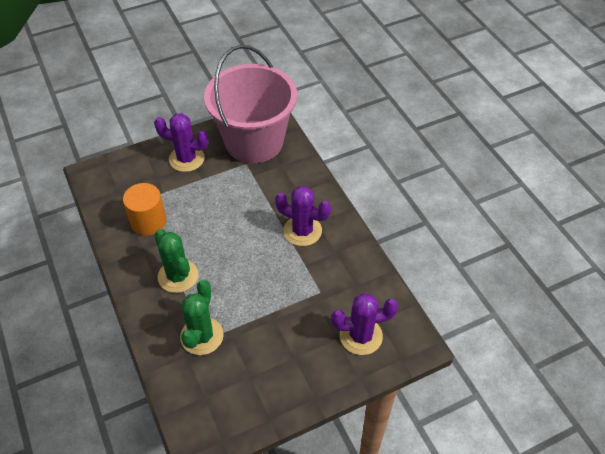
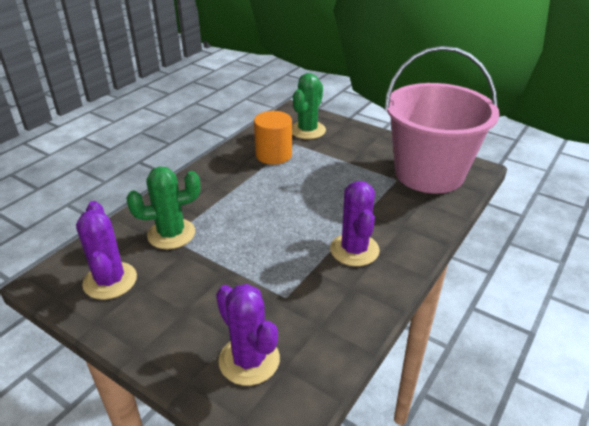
camera: 60 degrees right, 15 degrees down
purple cactus [154,113,209,172] -> purple cactus moved to [76,201,137,300]
green cactus [154,229,198,293] -> green cactus moved to [292,73,326,139]

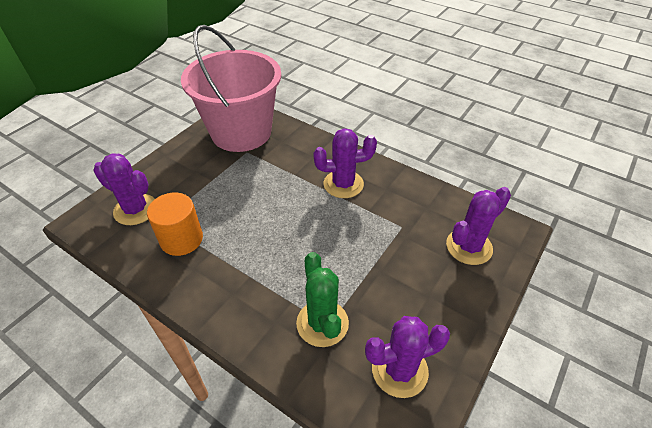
camera: 90 degrees left, 10 degrees up
green cactus [292,73,326,139] -> purple cactus [93,153,155,225]

